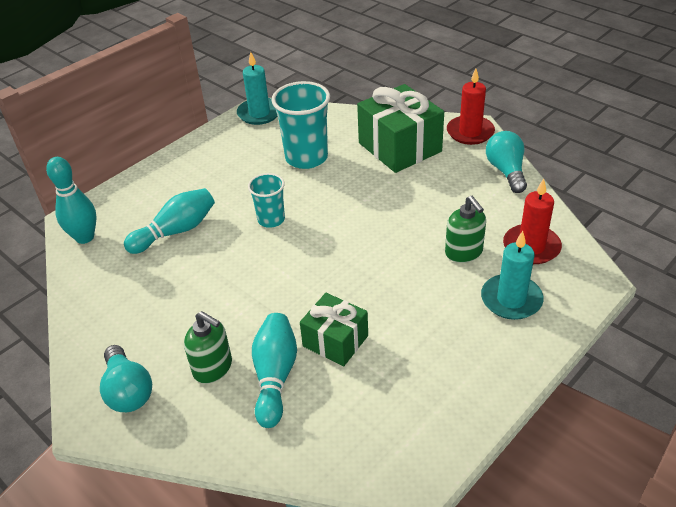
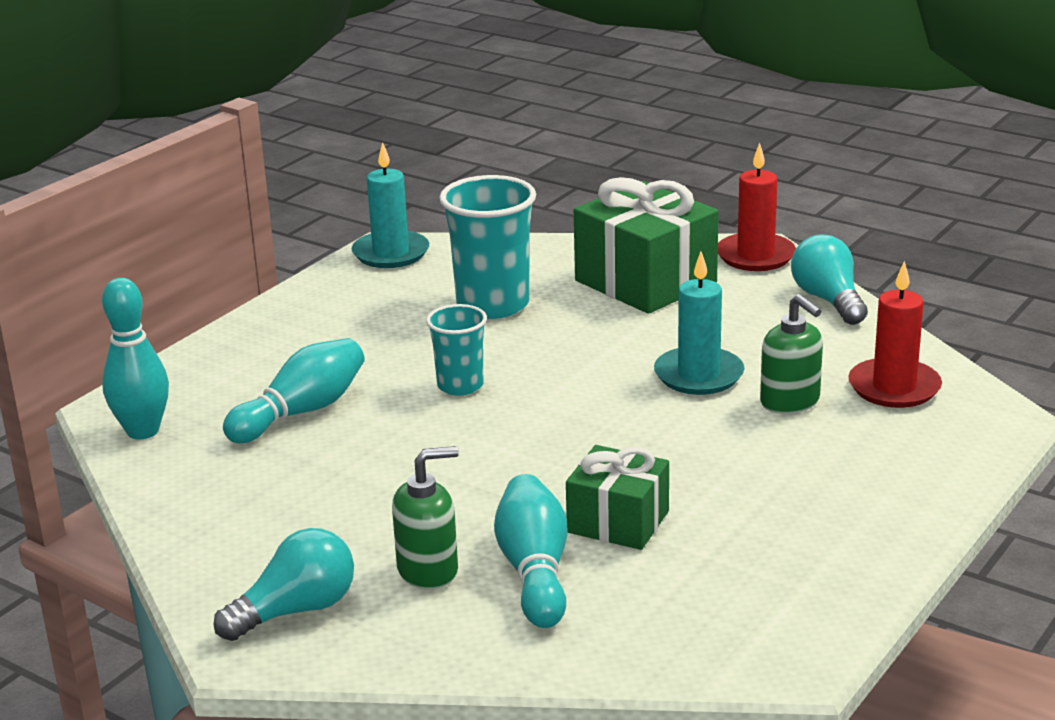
camera: 10 degrees left, 15 degrees down
turquoise light bulb [100,345,152,412] -> turquoise light bulb turned 90 degrees counterclockwise [214,528,354,641]
green soap dispenser [184,311,232,384] -> green soap dispenser turned 45 degrees counterclockwise [392,446,459,589]
turquoise candle [481,231,544,320] -> turquoise candle moved to [654,252,744,395]

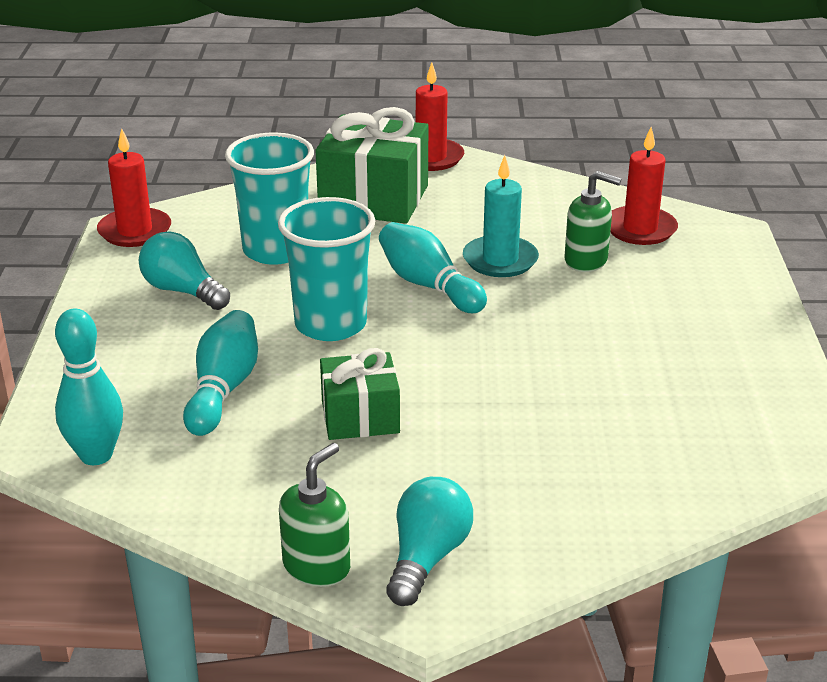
camera: 35 degrees left, 5 degrees up
turquoise candle [352,142,429,268] -> red candle [97,128,171,247]
green soap dispenser [392,446,459,589] -> green soap dispenser moved to [279,443,350,587]
turquoise cup [426,304,487,396] -> turquoise cup [278,197,375,341], size x1.71
turquoise bowling pin [494,474,567,628] -> turquoise bowling pin moved to [379,222,487,313]
green gift [566,445,669,550] -> green gift moved to [320,348,400,440]
turquoise light bulb [791,234,868,325] -> turquoise light bulb moved to [139,231,230,310]

